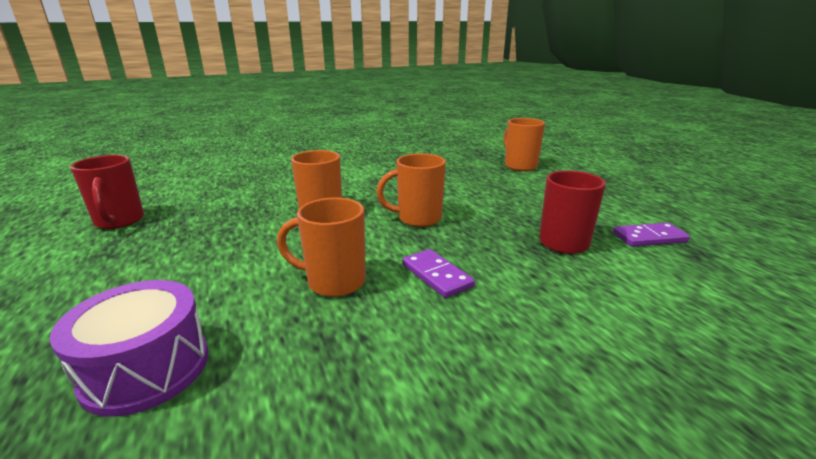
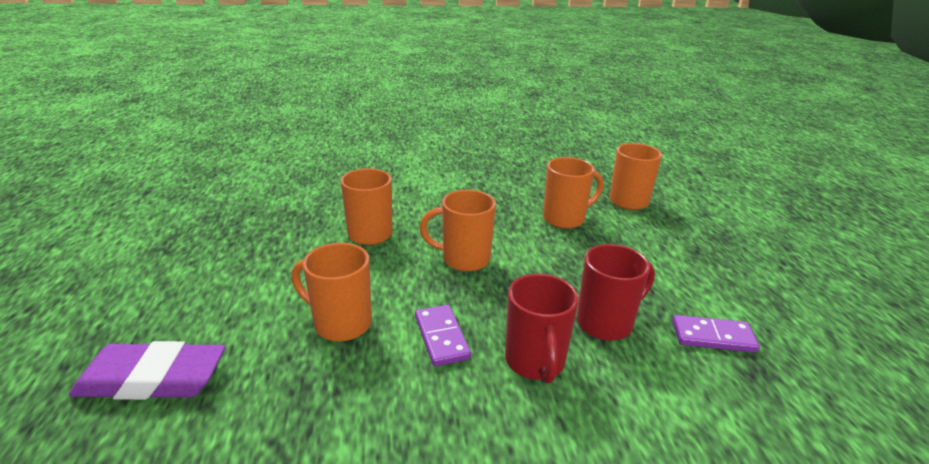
camera: 15 degrees right, 5 degrees up
purple drum [49,280,208,417] -> purple eraser [69,341,225,400]
red mug [70,155,144,229] -> red mug moved to [505,274,579,383]
none -> orange mug [543,157,604,229]

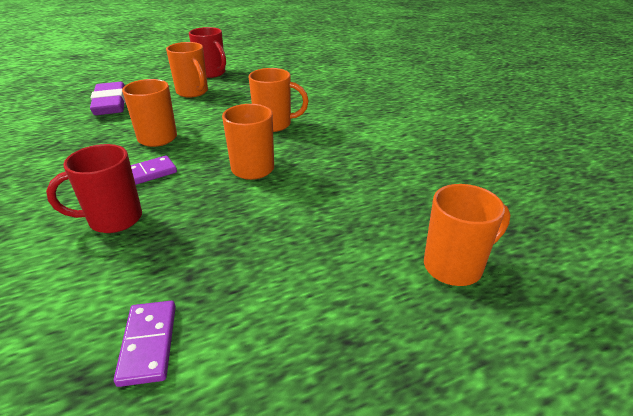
camera: 75 degrees right, 5 degrees up
orange mug [543,157,604,229] -> orange mug moved to [166,42,208,97]
red mug [577,244,655,341] -> red mug moved to [189,27,226,78]

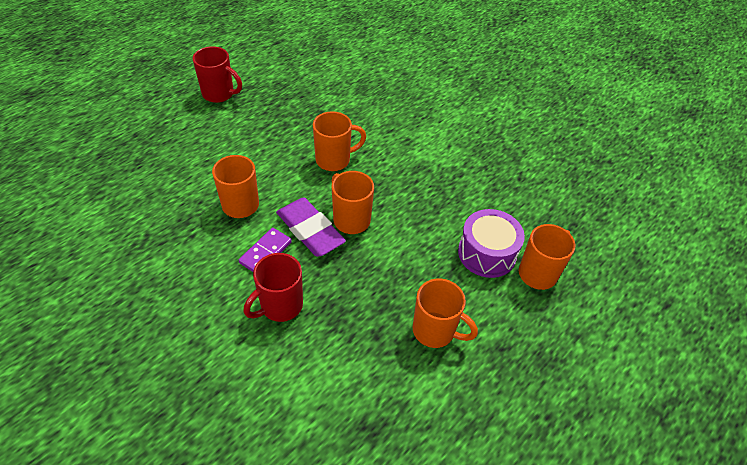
camera: 25 degrees left, 15 degrees up
purple eraser [90,82,126,115] -> purple eraser moved to [276,197,346,257]
purple domino [114,301,176,387] -> none
orange mug [166,42,208,97] -> orange mug moved to [413,278,478,348]
none -> purple drum [458,209,525,278]

